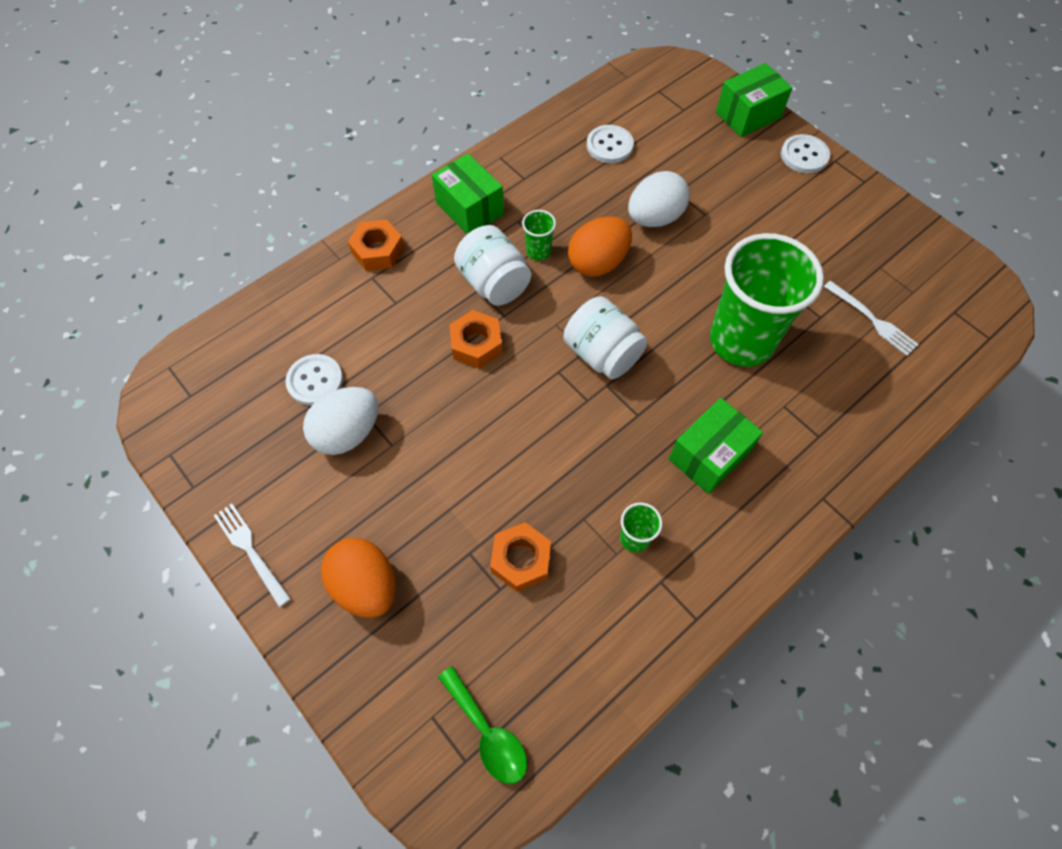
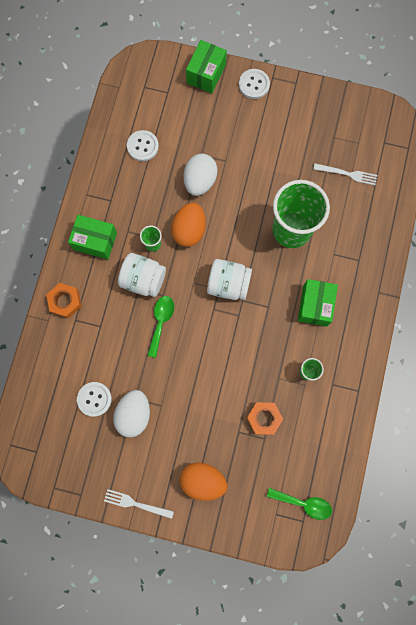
camera: 35 degrees left, 15 degrees up
orange nut [449,310,502,369] -> green spoon [147,296,174,358]

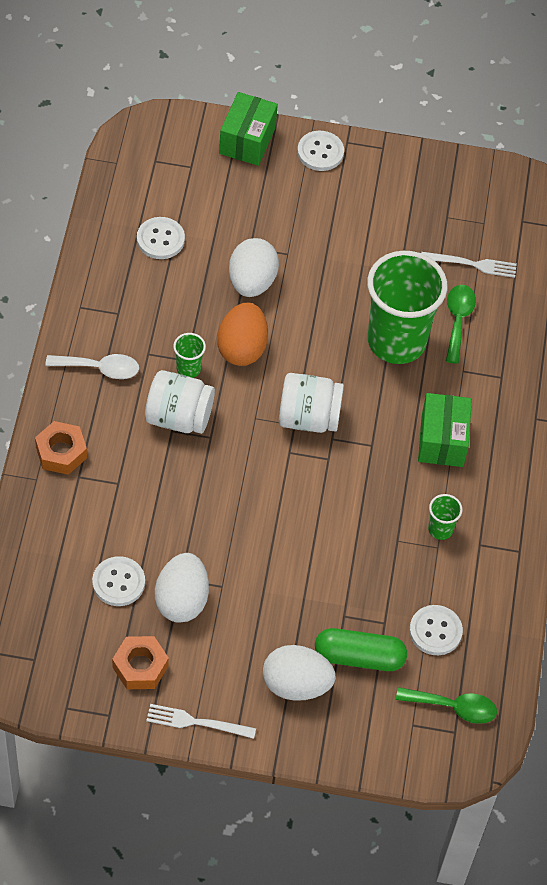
camera: 10 degrees left, 20 degrees down
green box [68,215,117,259] -> white spoon [45,354,139,379]
green spoon [147,296,174,358] -> green spoon moved to [446,285,476,364]
orange egg [179,463,227,501] -> white egg [263,645,336,701]
orange nut [247,402,283,435] -> orange nut moved to [112,636,169,689]
none -> green capsule [315,628,407,671]
none -> white button [409,605,463,655]

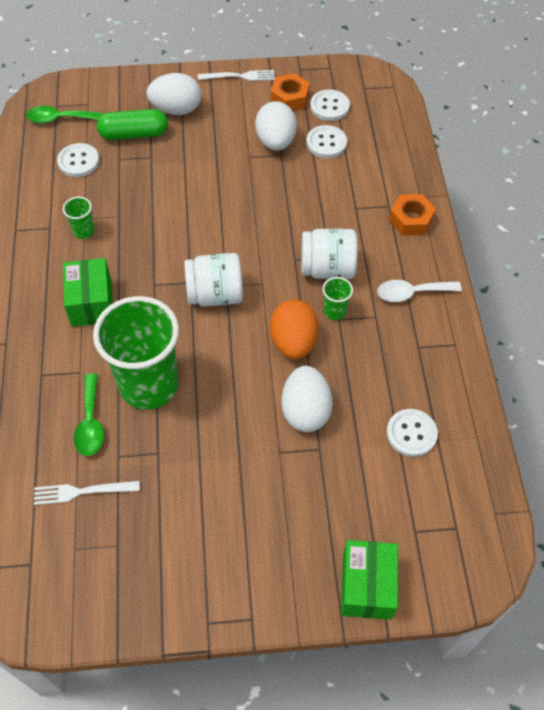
camera: 170 degrees right, 0 degrees up
white button [297,131,344,171] -> white button moved to [310,90,350,121]

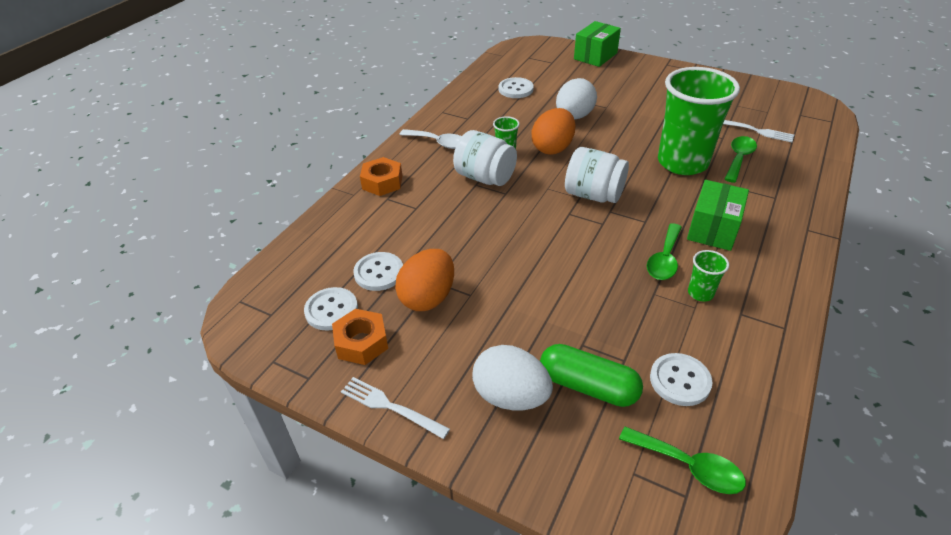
camera: 145 degrees left, 15 degrees down
white egg [255,101,297,151] -> orange egg [395,249,454,311]
none -> green spoon [647,223,682,280]

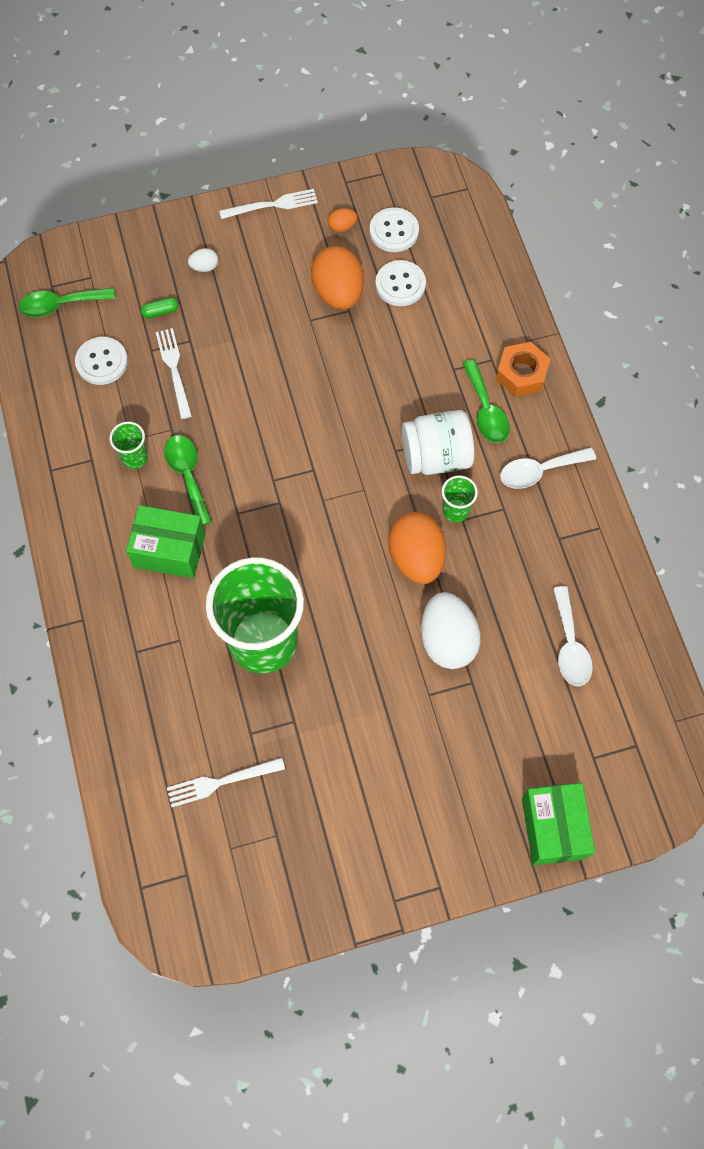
camera: 135 degrees right, 25 degrees up
orange nut [332,309,388,365] -> orange egg [328,208,357,232]
white egg [472,345,553,411] -> white egg [188,248,218,272], size x0.45
white button [499,77,534,98] -> white spoon [553,586,593,686]
green capsule [540,344,643,407] -> green capsule [141,297,178,318], size x0.43
white jar [565,147,629,203] -> none
green box [687,180,749,251] -> green box turned 60 degrees counterclockwise [126,505,205,578]
green spoon [725,136,757,183] -> green spoon moved to [463,360,510,443]
none -> white fork [156,328,192,419]

